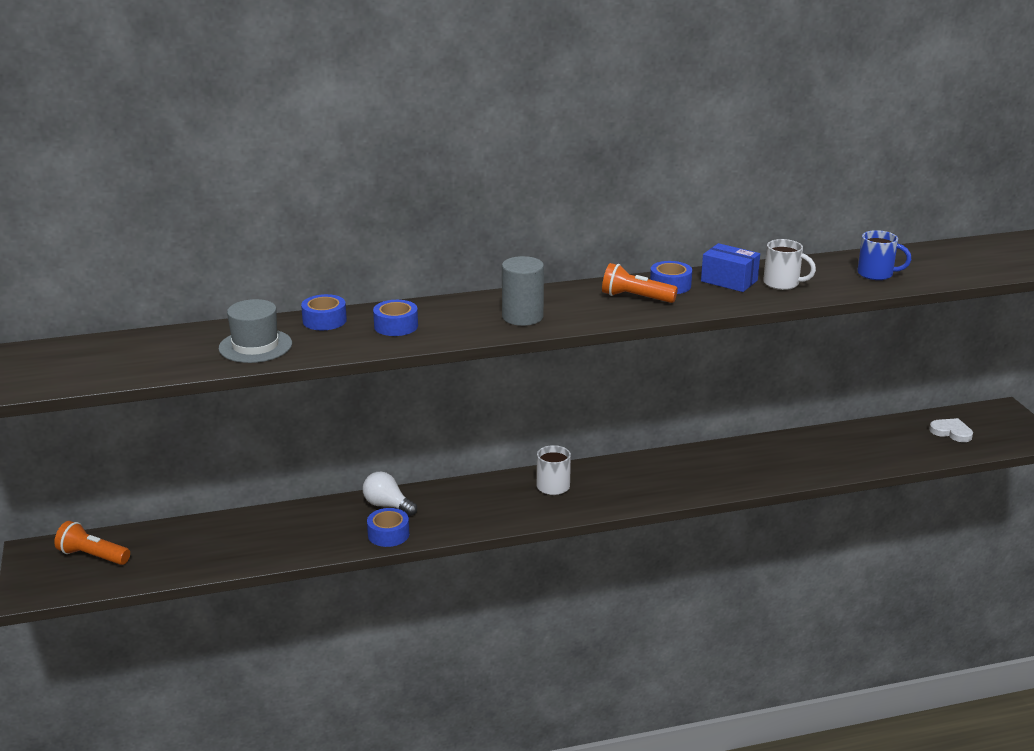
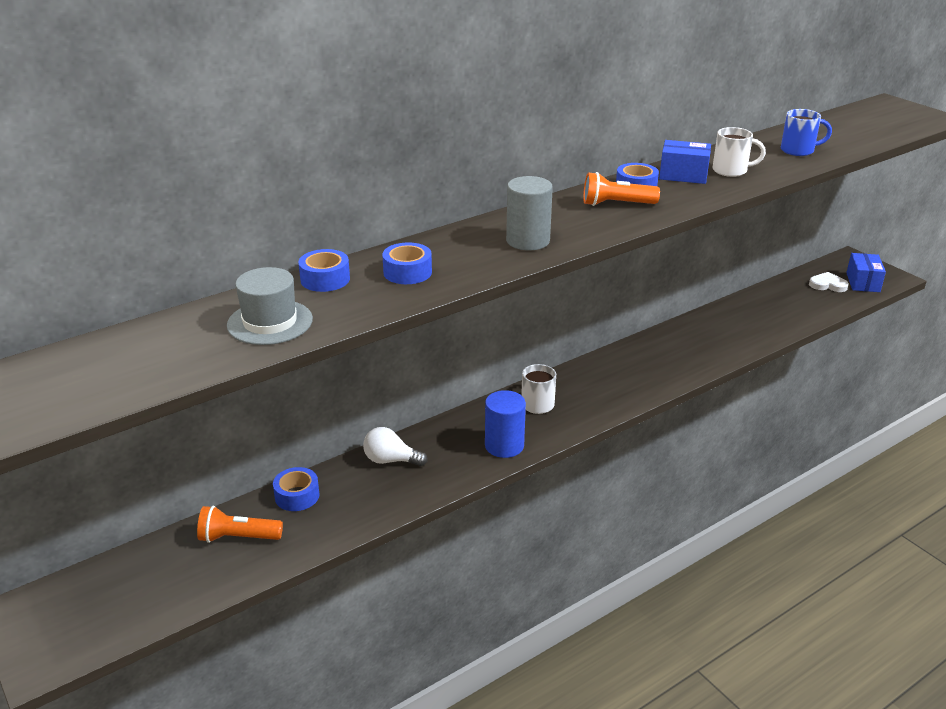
camera: 20 degrees left, 5 degrees up
orange flashlight [54,521,130,565] -> orange flashlight moved to [197,506,283,543]
blue tape [367,508,409,547] -> blue tape moved to [273,467,319,511]
none -> blue cylinder [485,390,526,458]
none -> blue box [846,253,886,292]

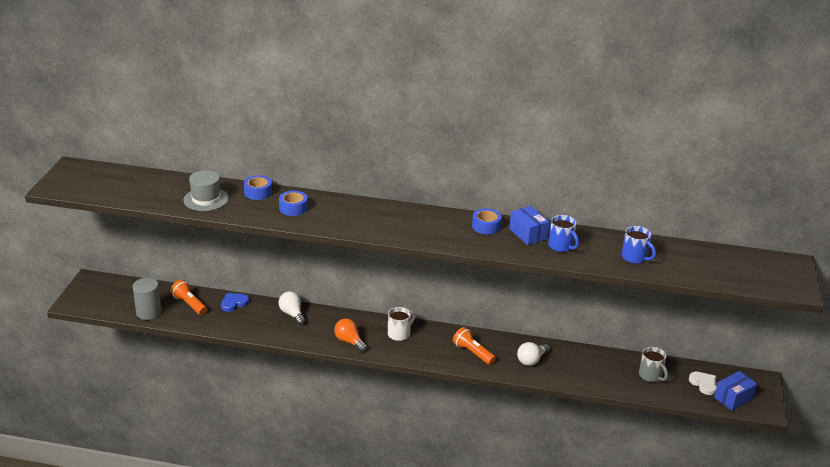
camera: 45 degrees right, 0 degrees up
blue tape [273,467,319,511] -> blue heart [221,293,249,312]
blue cylinder [485,390,526,458] -> orange light bulb [334,318,367,352]
grey cylinder [506,176,553,251] -> grey cylinder moved to [133,278,162,320]
orange flashlight [583,172,660,206] -> orange flashlight moved to [453,327,496,365]
white mug [712,127,766,177] -> blue mug [548,215,579,252]
none -> white light bulb [517,342,550,366]
none -> grey mug [639,347,668,382]

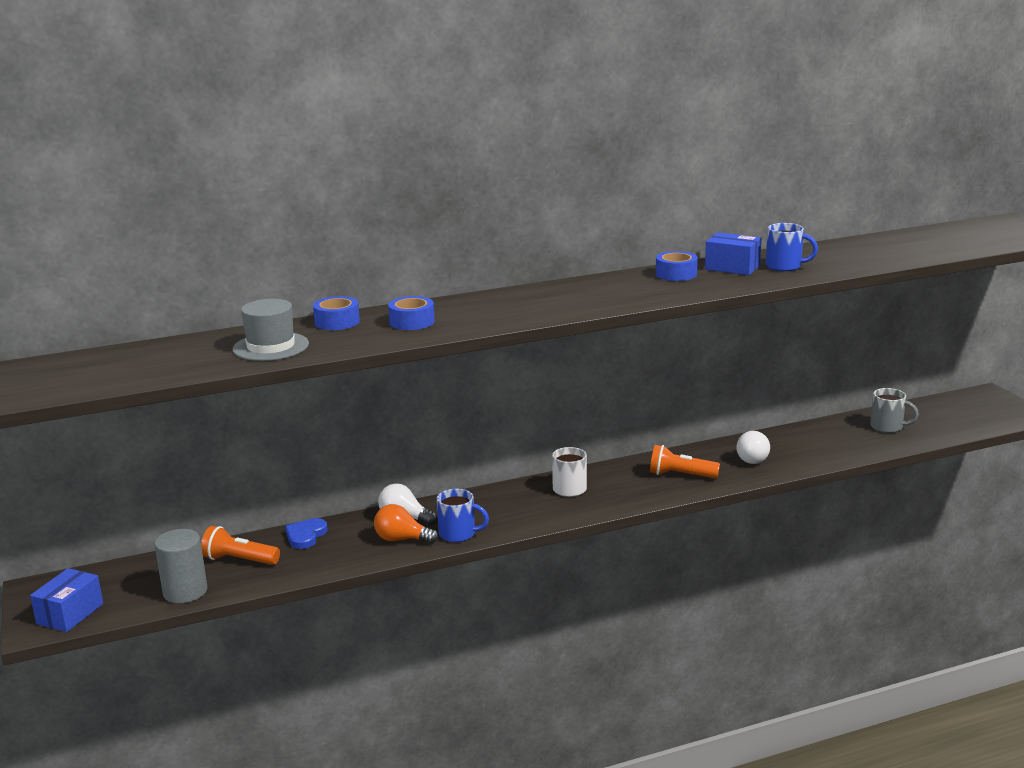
camera: 30 degrees left, 10 degrees down
orange light bulb [334,318,367,352] -> orange light bulb moved to [374,504,438,544]
blue mug [622,226,656,264] -> blue mug moved to [437,489,489,542]
white heart [689,372,717,395] -> none
blue box [714,371,757,411] -> blue box moved to [30,568,103,632]

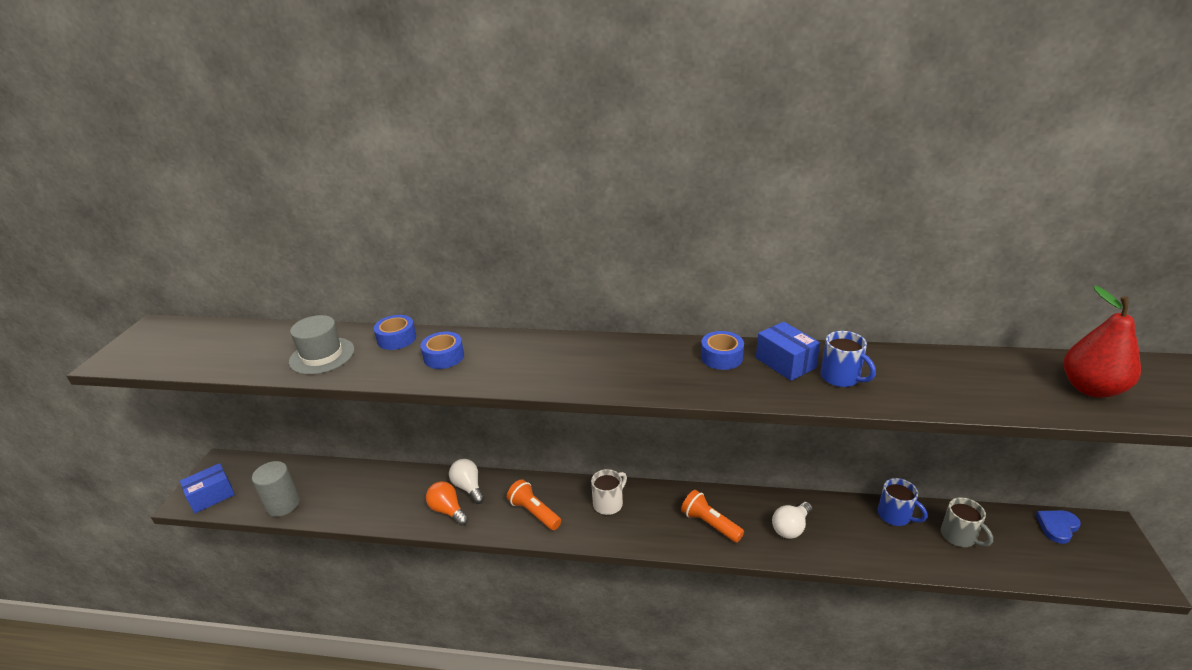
camera: 30 degrees right, 10 degrees up
orange flashlight [201,526,280,565] -> orange flashlight moved to [507,479,561,530]
blue heart [285,518,328,549] -> blue heart moved to [1036,510,1081,544]
blue mug [437,489,489,542] -> blue mug moved to [878,478,928,526]
none -> red pear [1063,286,1141,398]

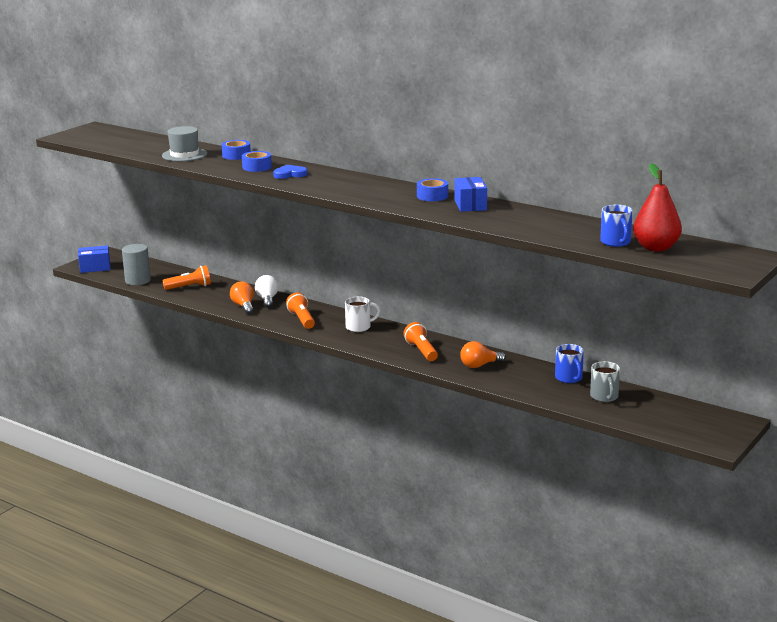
camera: 25 degrees right, 10 degrees down
white light bulb [772,502,812,539] -> orange light bulb [460,341,506,368]
blue mug [820,331,876,387] -> blue mug moved to [600,205,633,247]
blue heart [1036,510,1081,544] -> blue heart moved to [273,165,307,179]
none -> orange flashlight [162,265,211,290]

